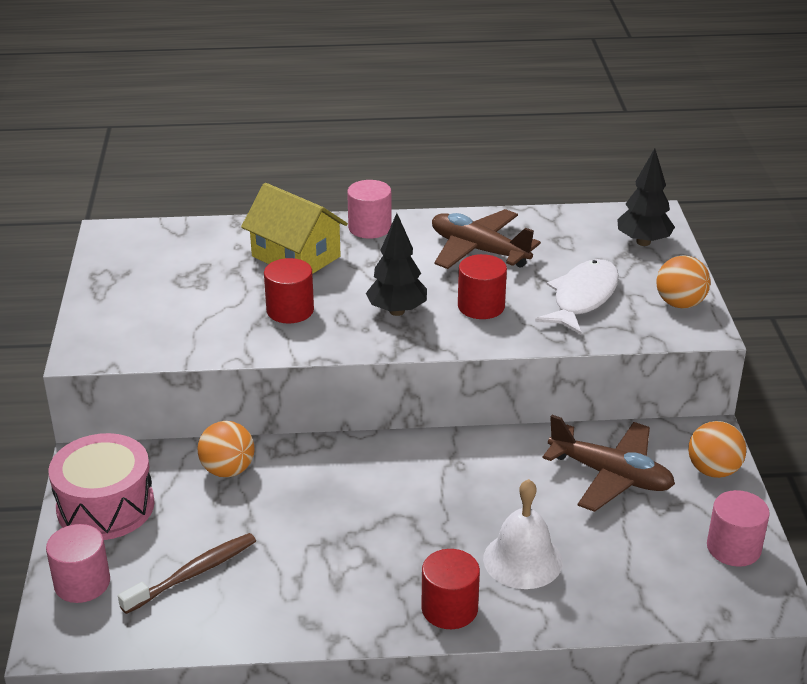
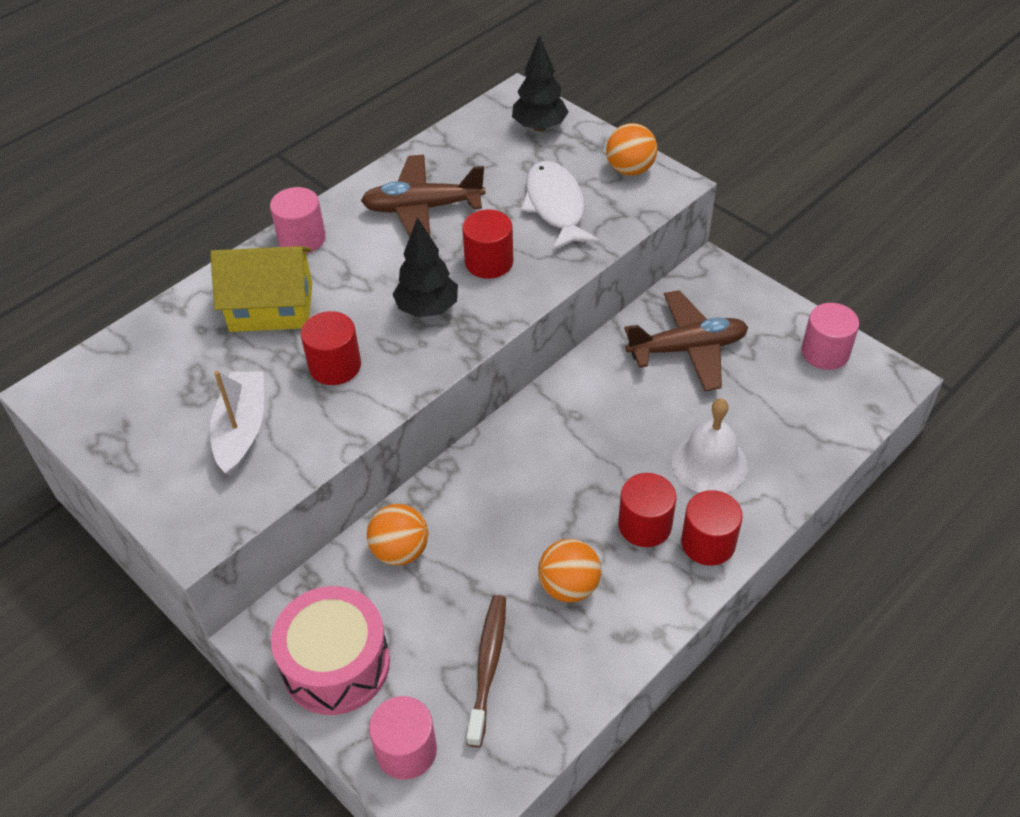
camera: 40 degrees left, 15 degrees up
orange ball [688,421,746,478] -> orange ball moved to [538,539,601,602]
none -> white boat [210,371,264,477]
none -> red cylinder [618,473,676,547]

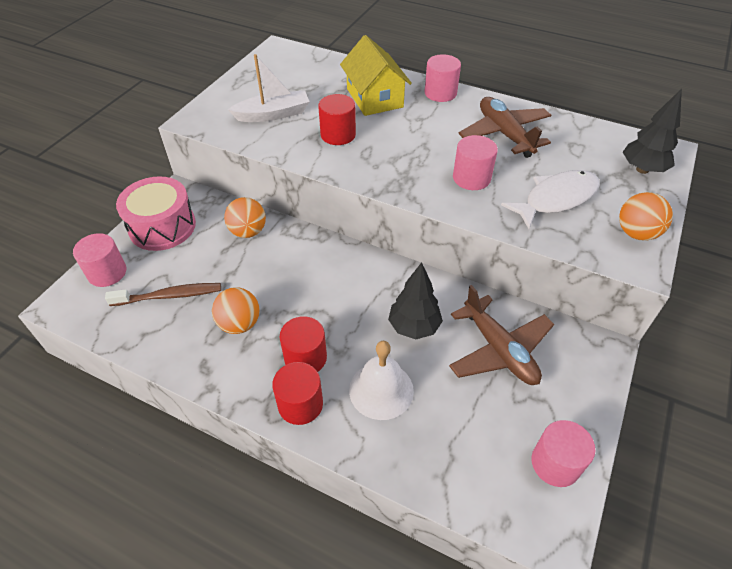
camera: 70 degrees right, 0 degrees up
black tree [393,217,458,318] -> black tree moved to [388,262,443,339]
red cylinder [462,210,513,279] -> pink cylinder [453,135,498,190]

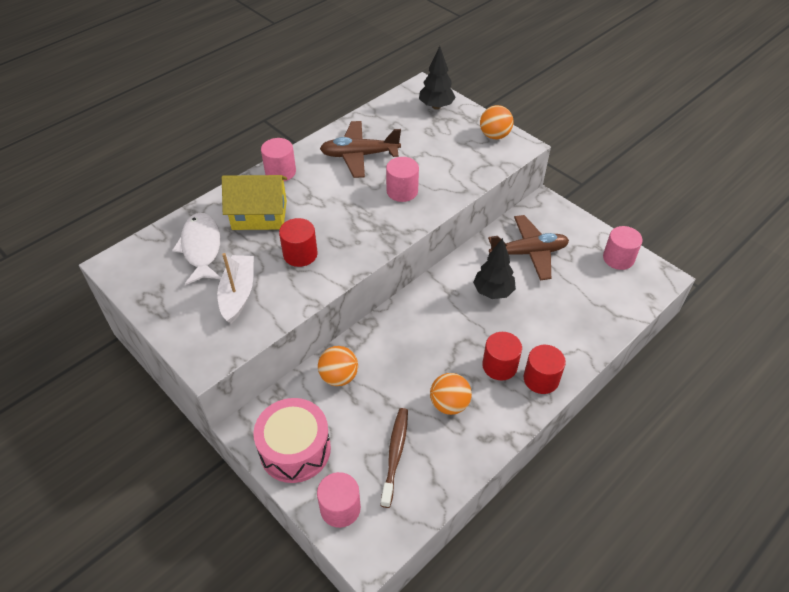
camera: 70 degrees left, 0 degrees up
white bell [349,341,414,420] -> none
white fish [501,170,600,229] -> white fish moved to [172,213,221,285]

